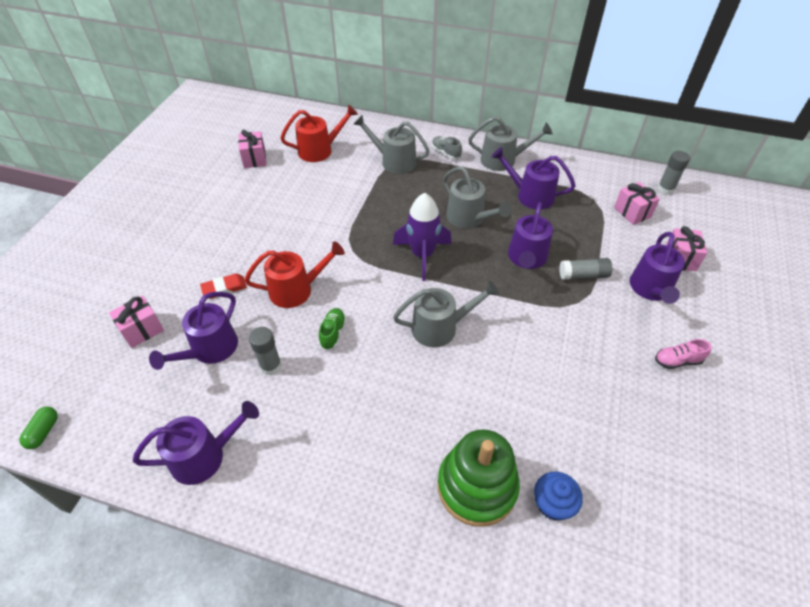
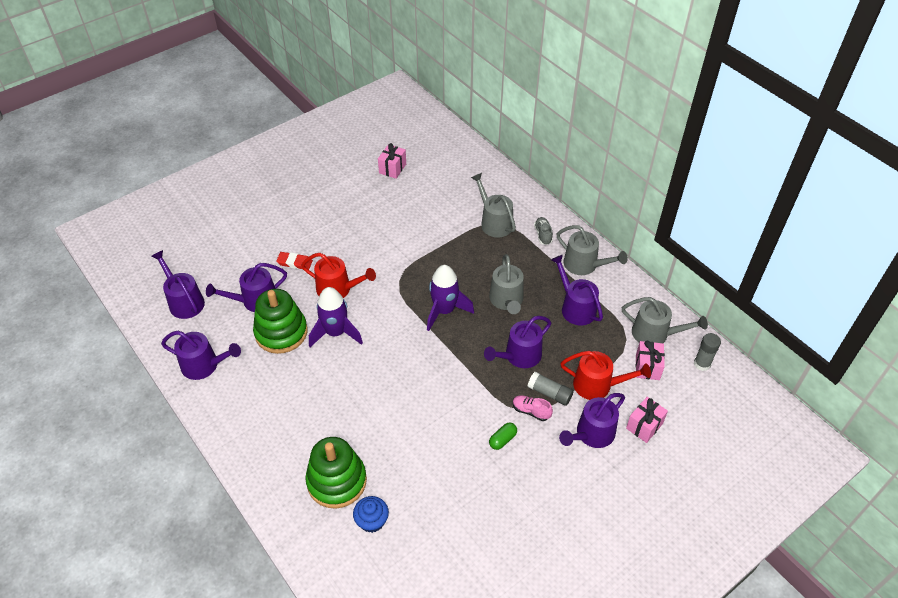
camera: 35 degrees right, 0 degrees up
green capsule [19,407,58,449] -> green capsule moved to [489,422,517,450]
pink gift [109,296,164,348] -> none
grey glue stick [249,327,282,375] -> green stacking toy [253,289,308,354]
red watering can [280,105,358,162] -> red watering can moved to [561,351,651,400]
green shoe [319,308,346,350] -> purple rocket [309,287,363,347]
grey watering can [393,281,499,348] -> grey watering can moved to [622,297,708,343]
pink shoe [655,339,712,369] -> pink shoe moved to [513,395,553,421]
none -> purple watering can [151,250,205,319]

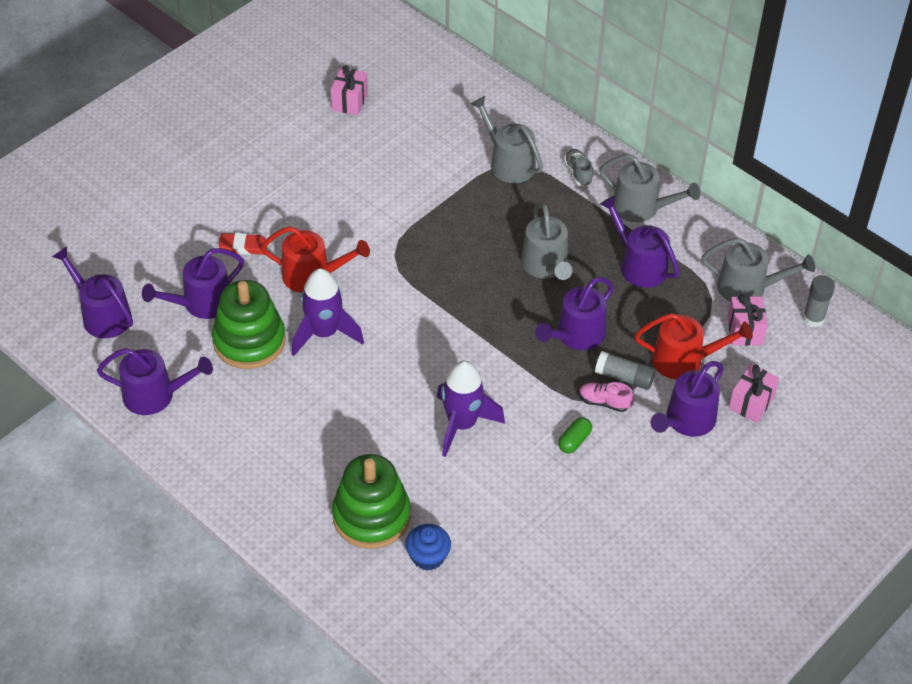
camera: 10 degrees left, 0 degrees up
purple rocket [427,265,474,331] -> purple rocket moved to [437,361,505,457]

